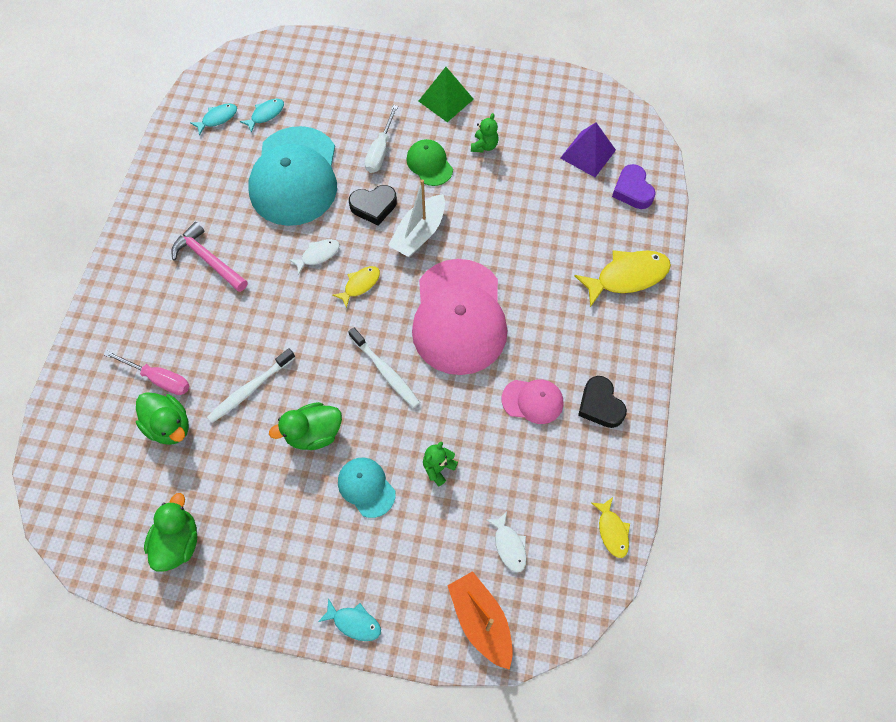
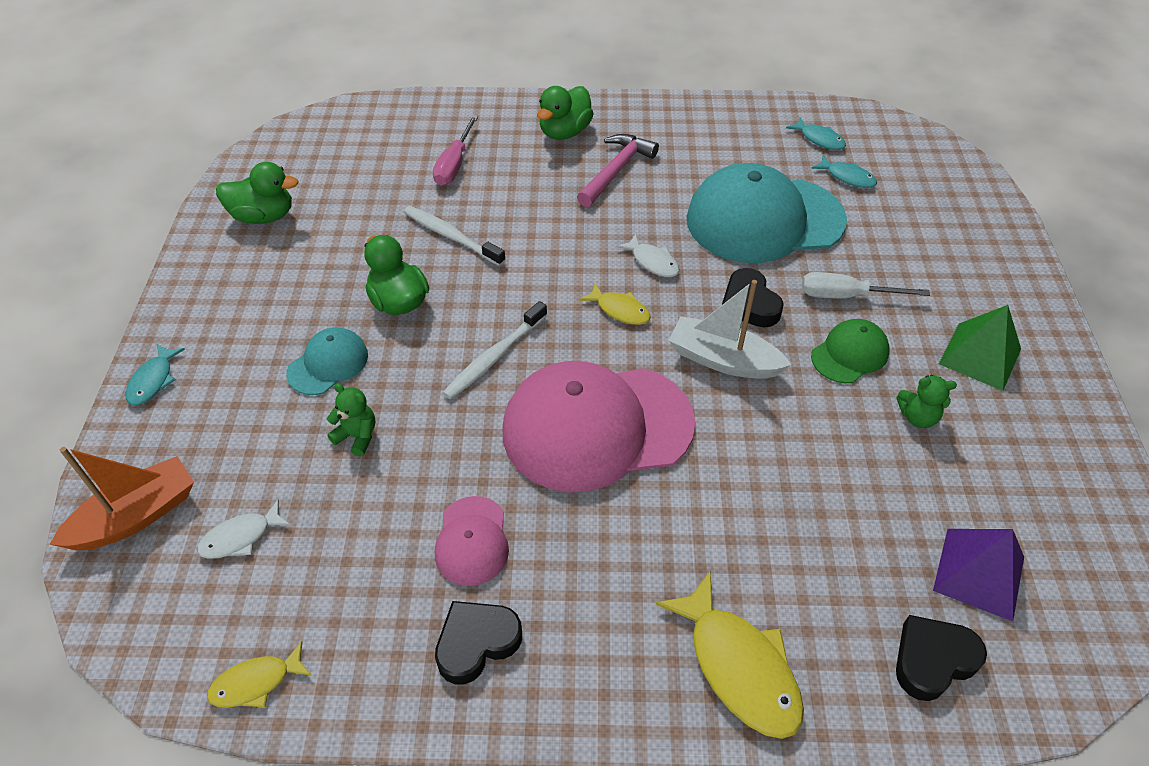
camera: 80 degrees right, 15 degrees down
green duck [136,392,189,445] -> green duck moved to [537,86,594,140]
purple heart [612,164,656,209] -> black heart [896,615,987,701]

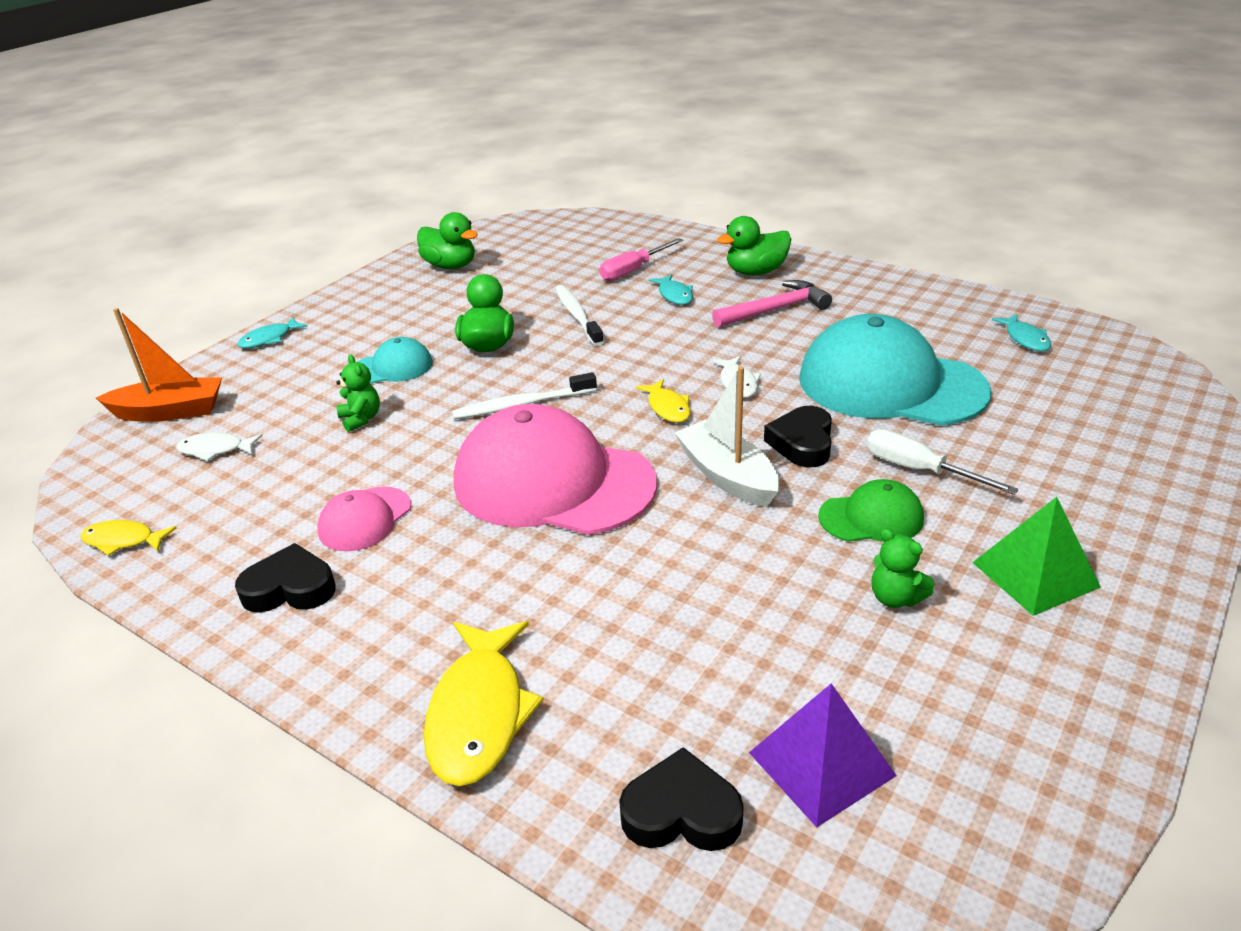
camera: 35 degrees right, 15 degrees down
turquoise fish [811,155,877,188] -> turquoise fish moved to [649,274,693,305]

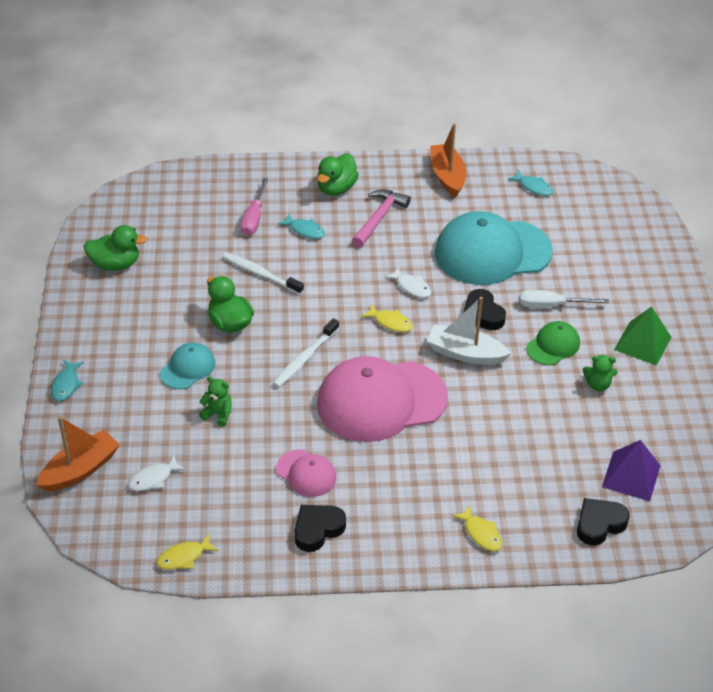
camera: 40 degrees left, 10 degrees up
pink cap [317,486,411,551] -> pink cap turned 45 degrees counterclockwise [276,449,336,497]
yellow fish [424,621,544,786] -> yellow fish [452,505,502,551], size x0.55
none -> orange boat [430,123,466,197]

